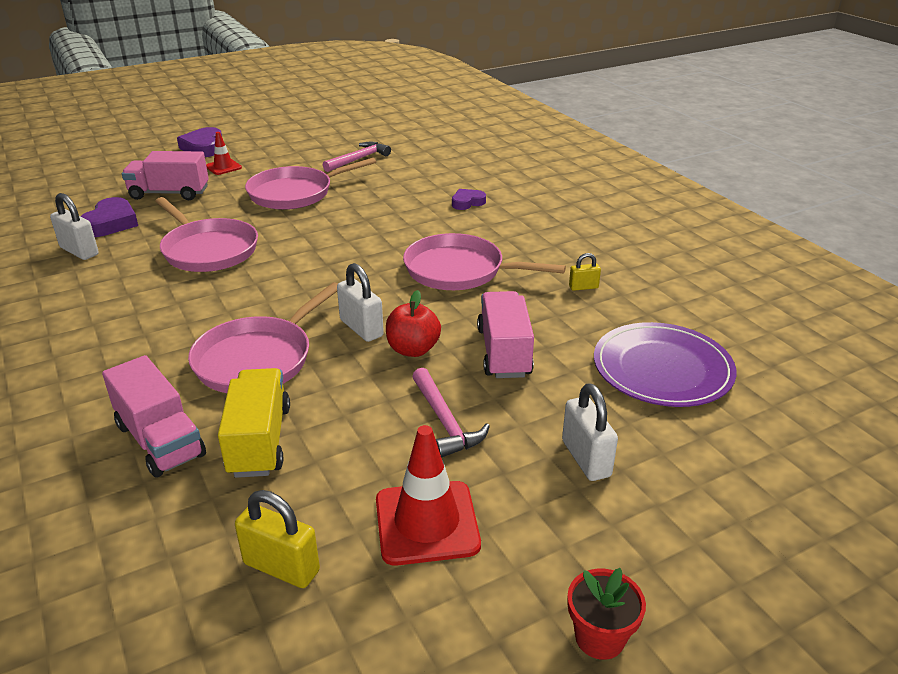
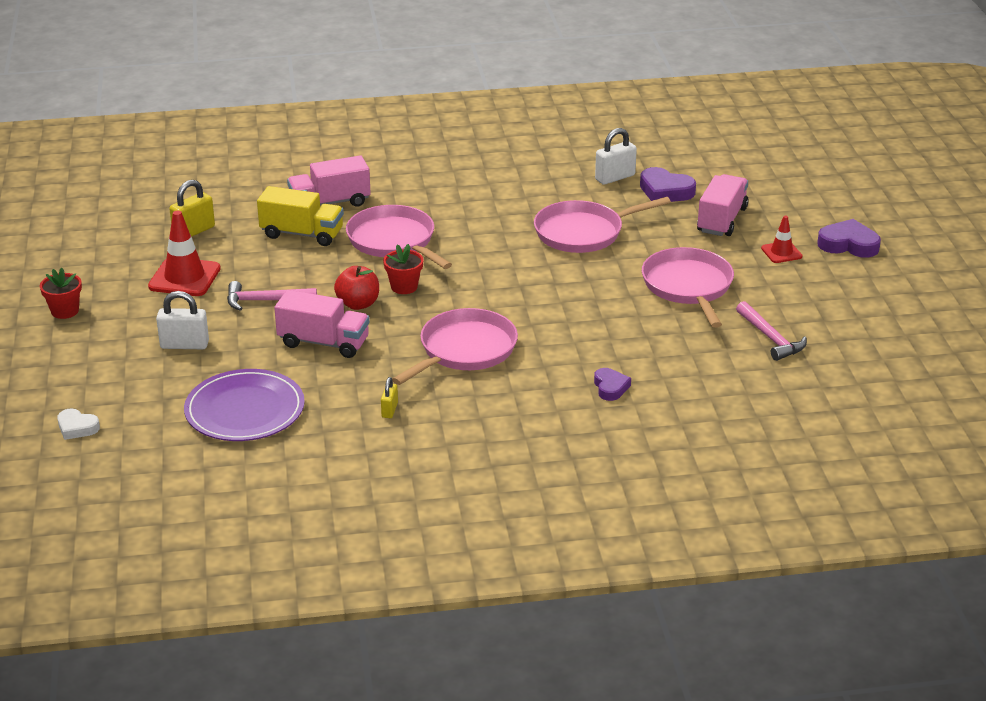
camera: 110 degrees right, 0 degrees up
white padlock [337,263,384,342] -> red flower pot [383,244,423,294]
none -> white heart [57,409,100,440]

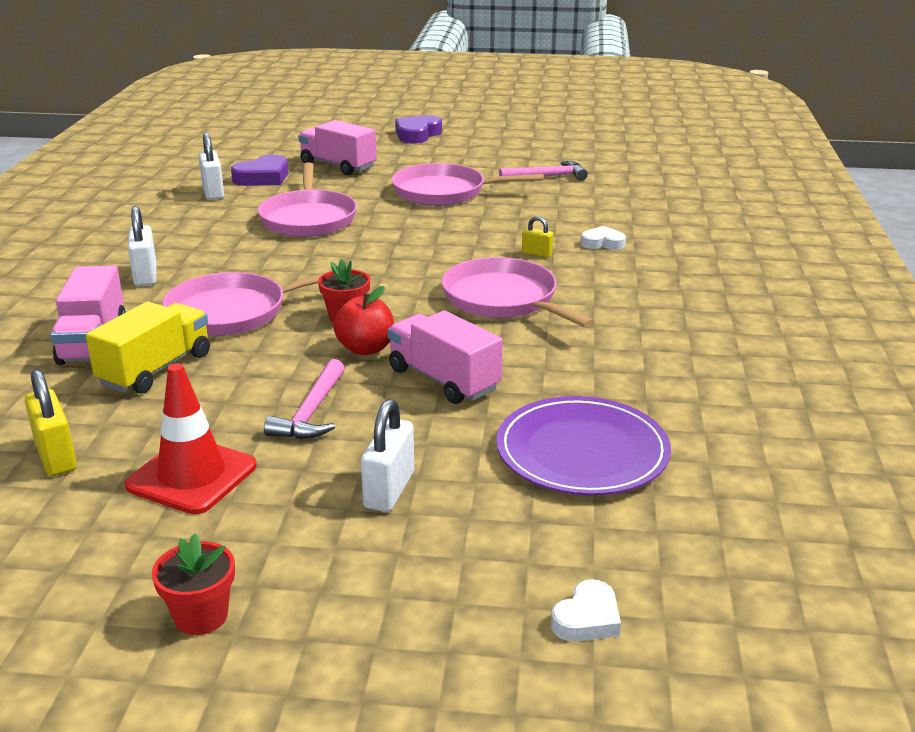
camera: 75 degrees left, 5 degrees down
pink truck [274,290,370,358] -> pink truck turned 75 degrees counterclockwise [388,310,503,404]
yellow padlock [381,377,398,418] -> yellow padlock moved to [522,216,553,257]
purple heart [594,368,631,401] -> white heart [581,226,626,250]
red traffic cone [761,216,803,263] -> none
none -> white padlock [128,206,156,286]

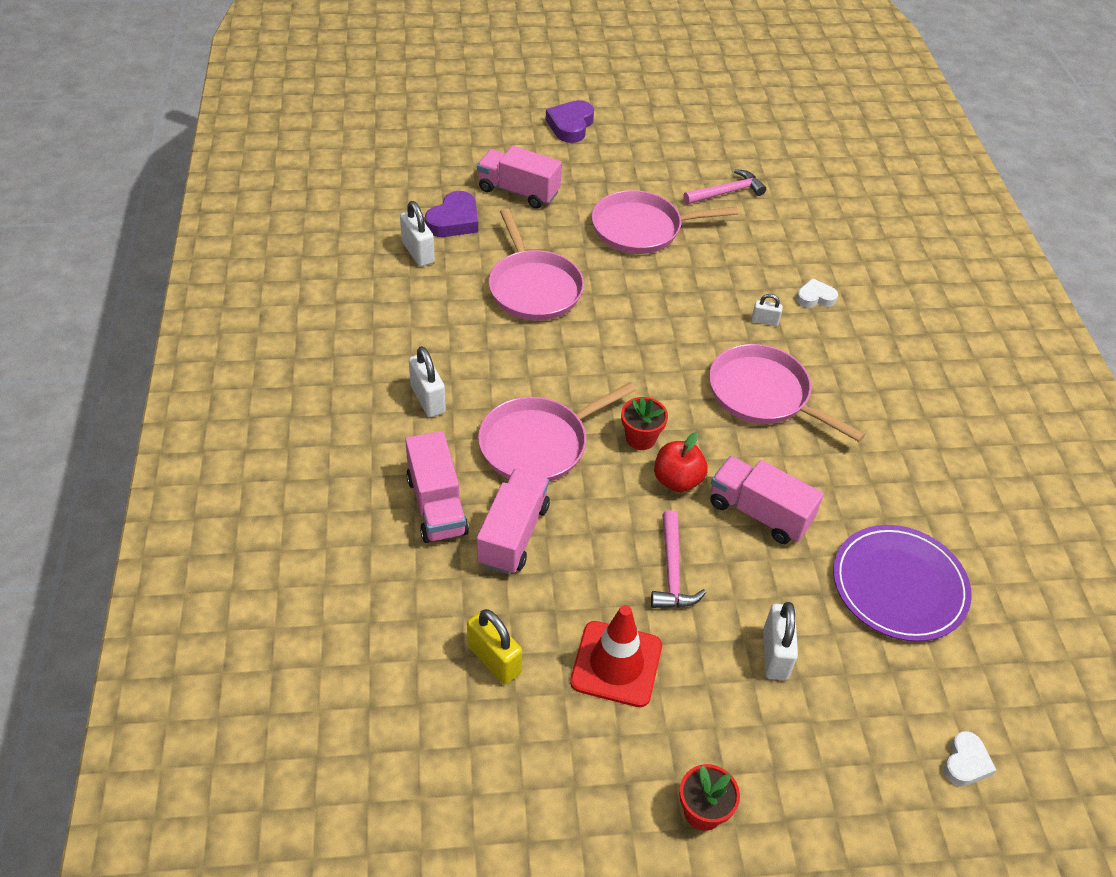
camera: 15 degrees left, 20 degrees up
yellow truck [86,301,210,394] -> pink truck [477,469,550,574]
yellow padlock [522,216,553,257] -> white padlock [752,294,783,326]

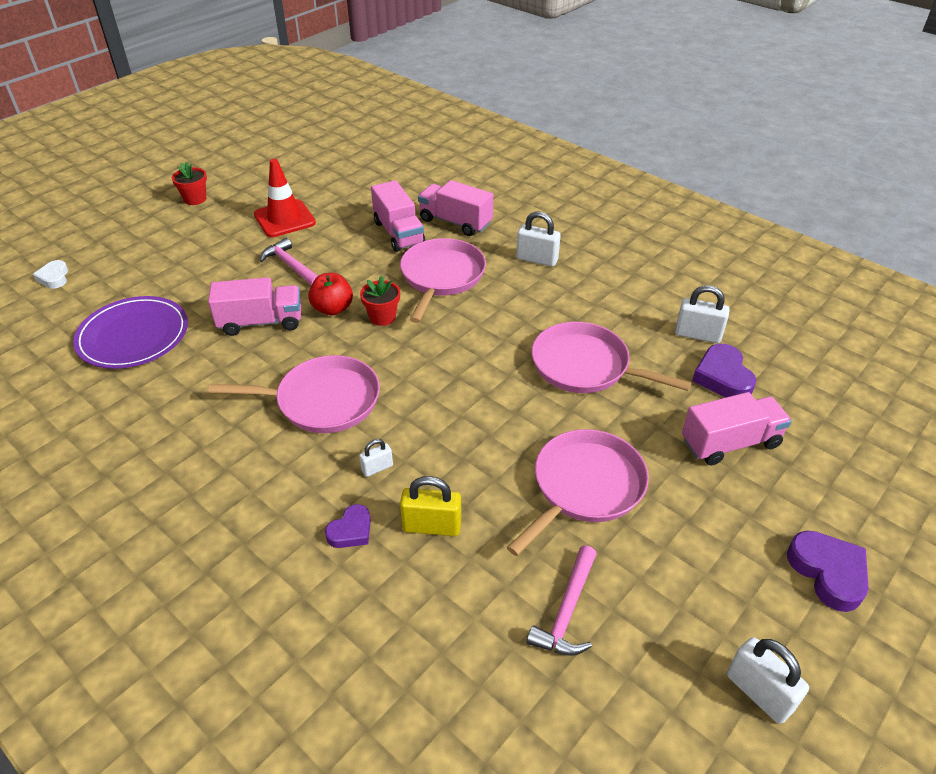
camera: 140 degrees right, 5 degrees down
yellow padlock [467,609,522,684] -> yellow padlock moved to [400,476,461,536]
white padlock [763,602,798,680] -> white padlock moved to [727,637,809,724]
white heart [796,278,838,308] -> purple heart [325,504,371,548]

